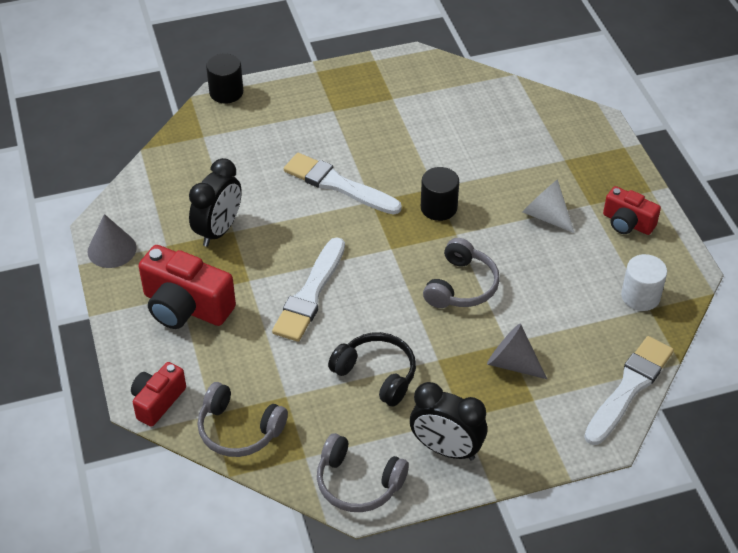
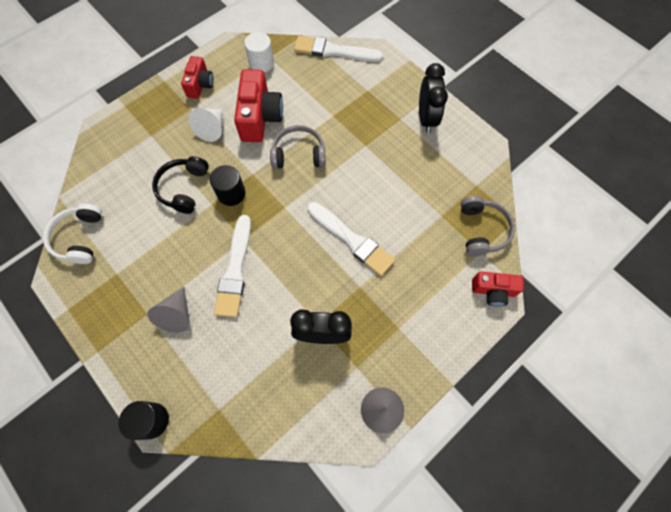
camera: 115 degrees left, 20 degrees up
red camera [139,245,236,329] -> red camera moved to [234,69,283,142]
white brush [272,237,345,342] -> white brush turned 45 degrees clockwise [307,202,395,276]
grey headphones [317,433,409,512] -> none
black headphones [328,332,416,407] -> black headphones moved to [152,156,209,214]
grey cone [487,323,547,379] -> grey cone moved to [147,287,190,333]
none -> white headphones [43,203,102,264]

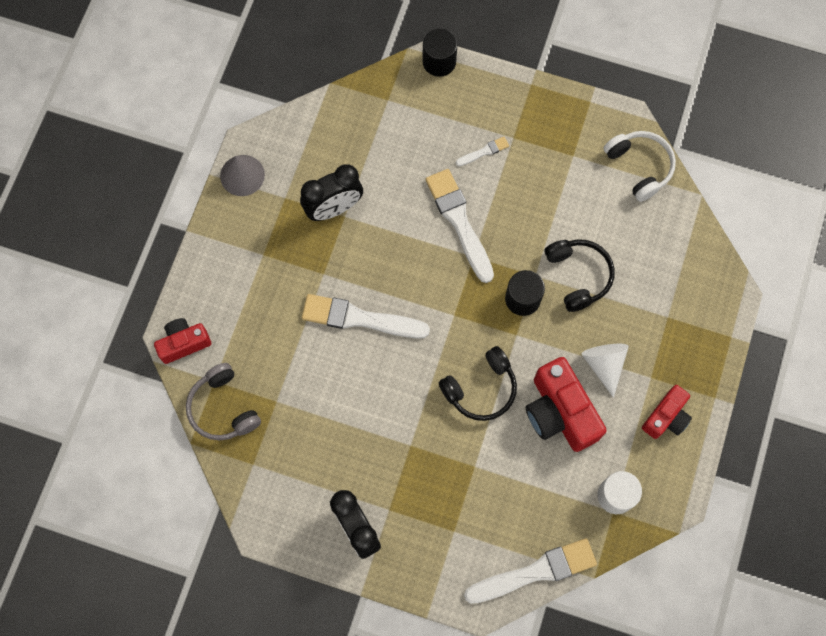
camera: 150 degrees right, 5 degrees up
grey cone [147,287,190,333] -> white brush [456,137,509,166]
red camera [181,56,214,99] -> red camera turned 120 degrees counterclockwise [642,385,692,439]
grey headphones [270,125,326,169] -> black headphones [439,346,517,421]

